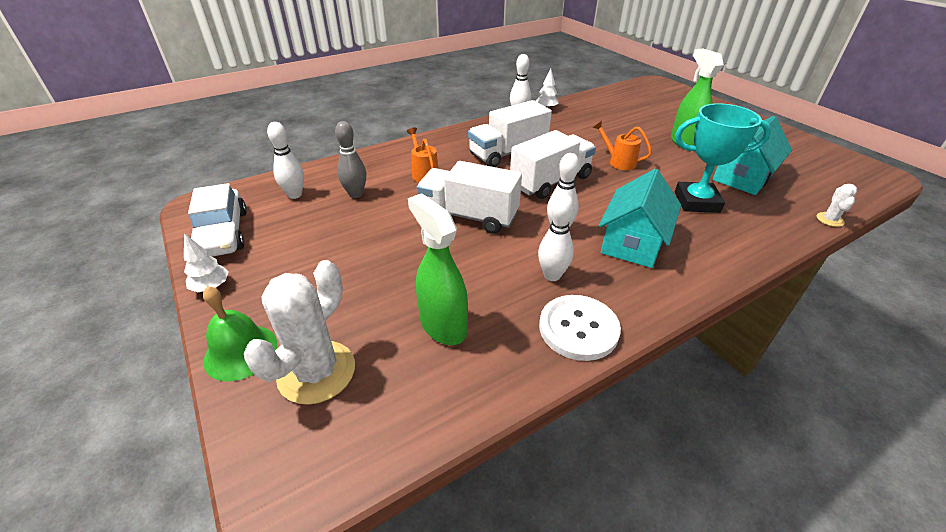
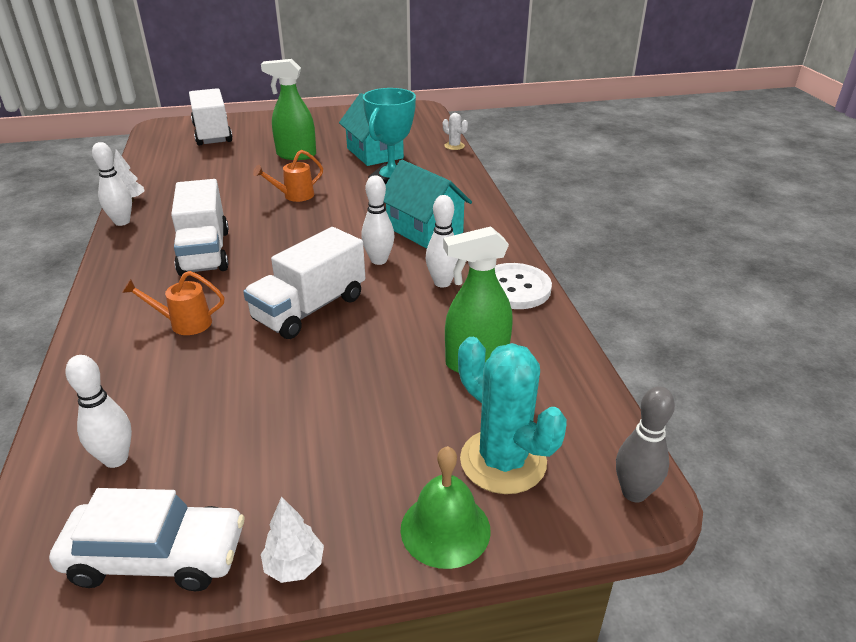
camera: 70 degrees left, 5 degrees down
white cactus [244,260,355,405] -> turquoise cactus [458,337,567,494]
grey bowling pin [335,121,366,198] -> grey bowling pin moved to [616,387,675,502]
white truck [510,130,596,199] -> white truck moved to [189,88,233,146]

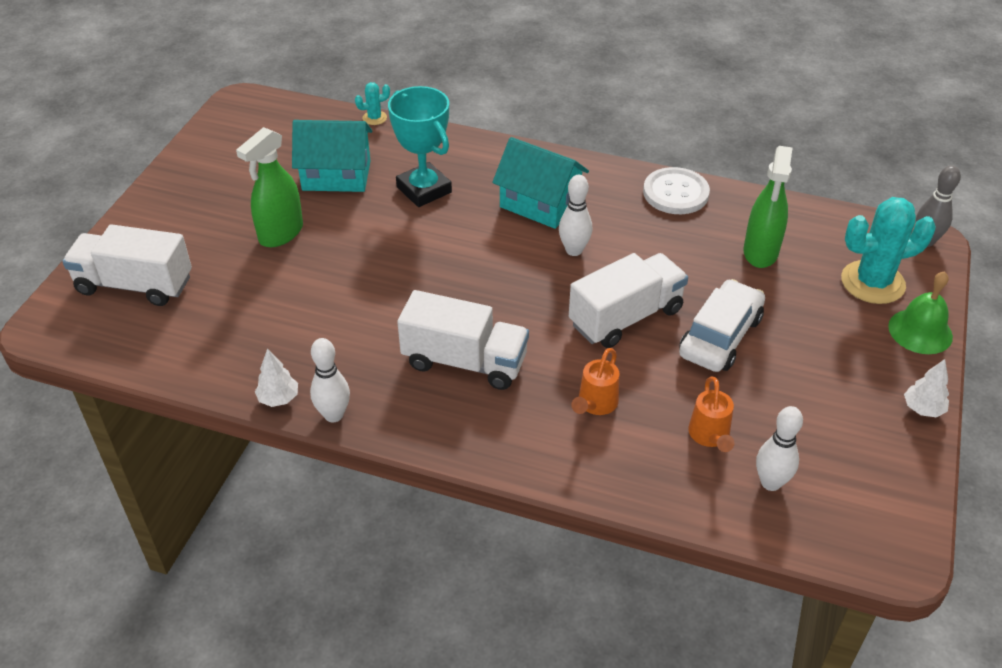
camera: 60 degrees left, 10 degrees up
white car [49,488,245,591] -> white car moved to [679,279,765,372]
white truck [243,227,365,339] -> white truck turned 105 degrees counterclockwise [569,253,688,348]
orange watering can [253,150,323,202] -> orange watering can moved to [688,377,734,452]
turquoise house [384,160,472,249] -> turquoise house turned 45 degrees clockwise [492,137,589,229]
white bowling pin [426,195,458,287] -> none
white cactus [443,113,468,150] -> turquoise cactus [355,82,390,125]

